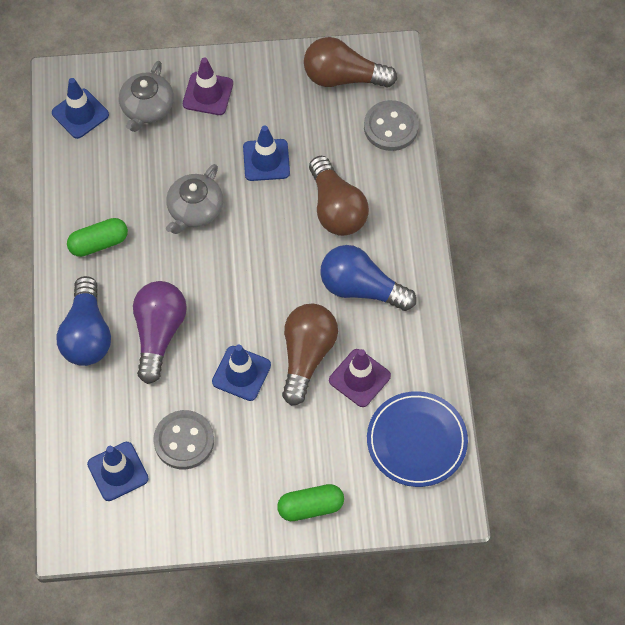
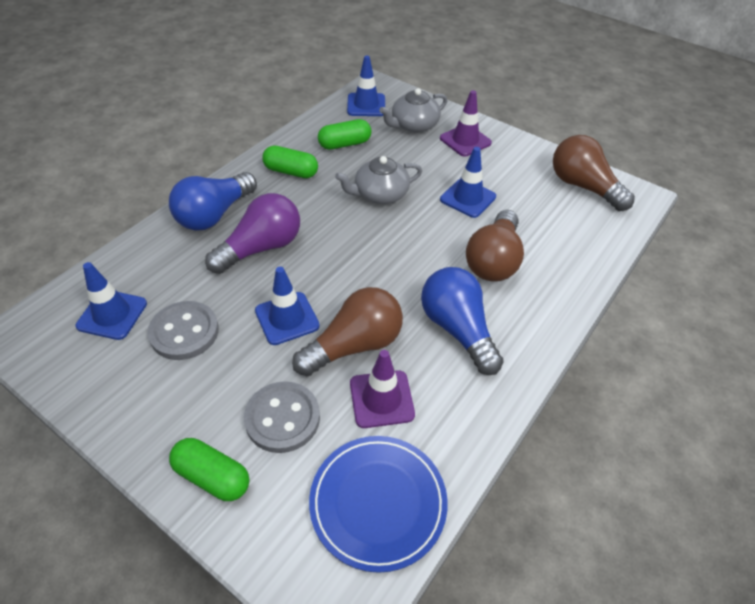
camera: 40 degrees right, 15 degrees down
grey button [364,100,419,151] -> grey button moved to [244,381,320,453]
none -> green capsule [318,119,372,150]

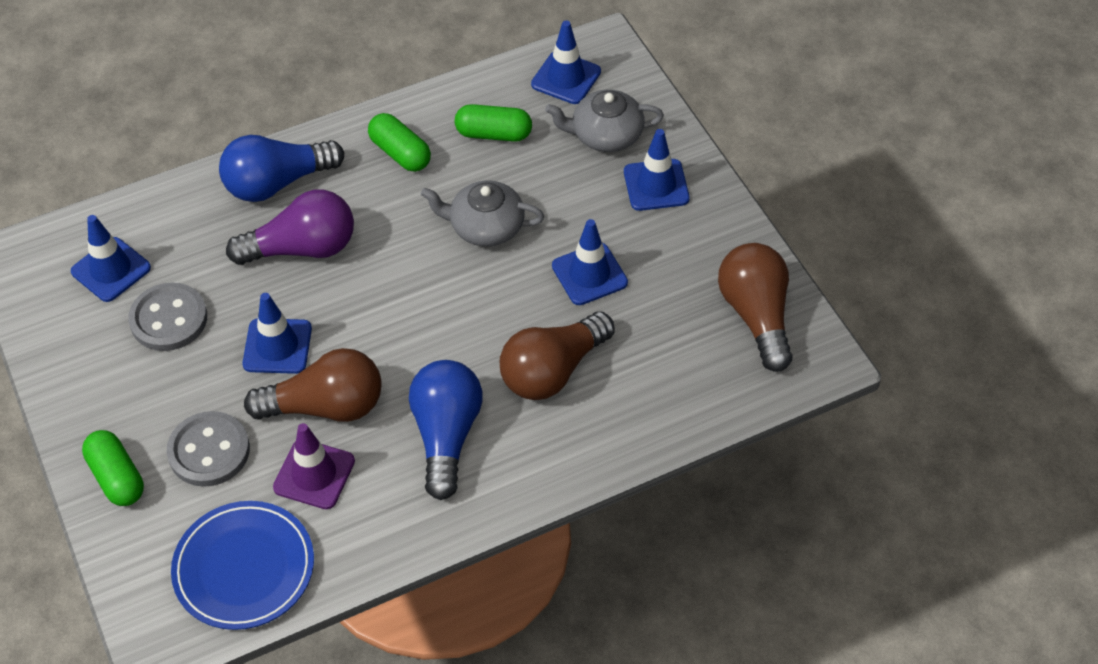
camera: 30 degrees right, 5 degrees up
purple traffic cone [440,90,492,157] -> blue traffic cone [624,129,690,211]

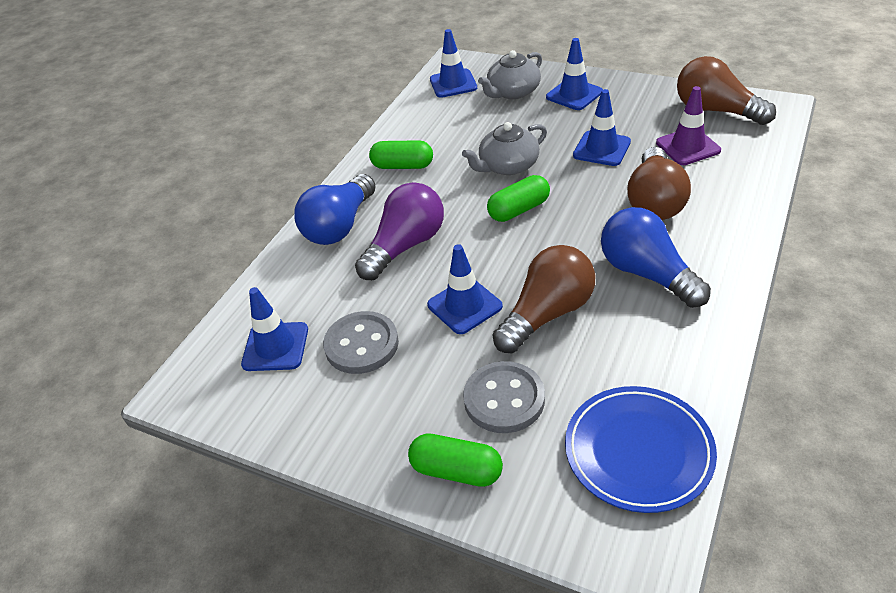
camera: 35 degrees left, 10 degrees down
purple traffic cone [273,423,355,509] -> purple traffic cone moved to [656,86,721,165]
green capsule [455,104,532,142] -> green capsule moved to [487,175,550,222]

